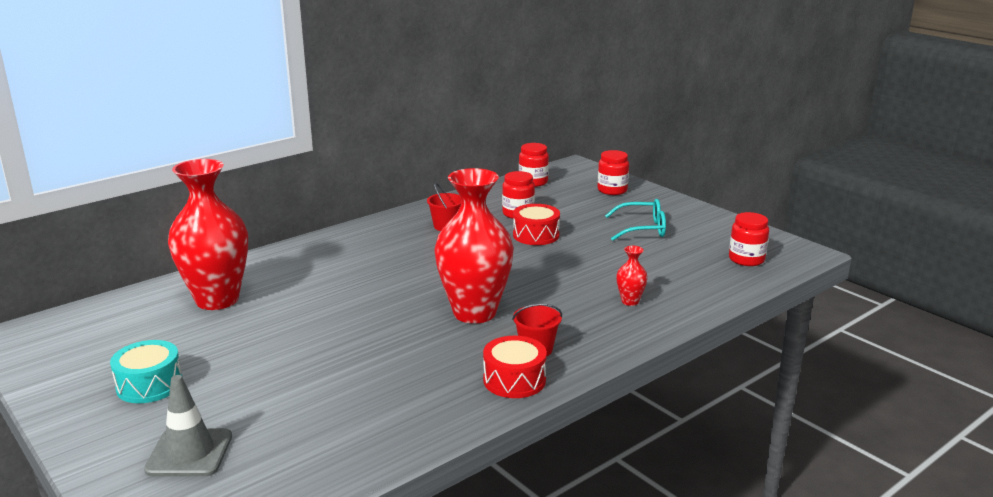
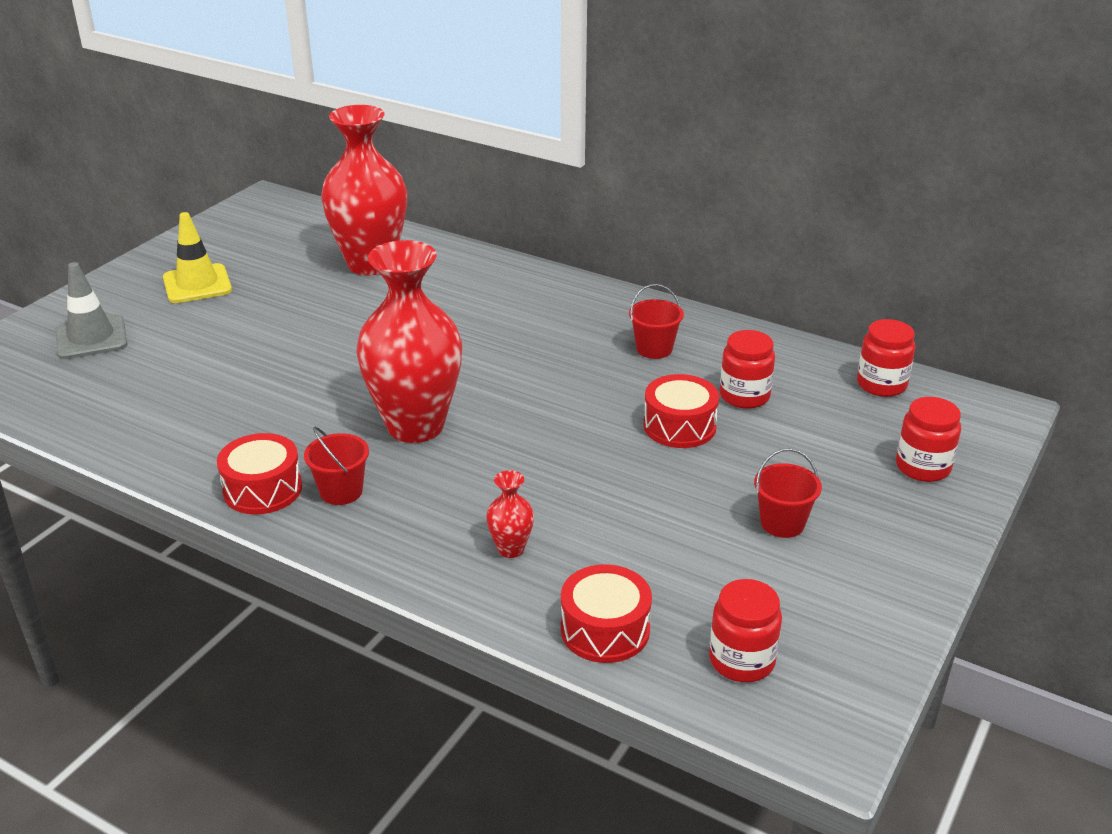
camera: 70 degrees right, 10 degrees up
turquoise drum [110,340,183,403] -> yellow traffic cone [163,212,232,303]
turquoise glasses [605,199,666,241] -> red bucket [754,448,822,538]
none -> red drum [561,564,652,663]

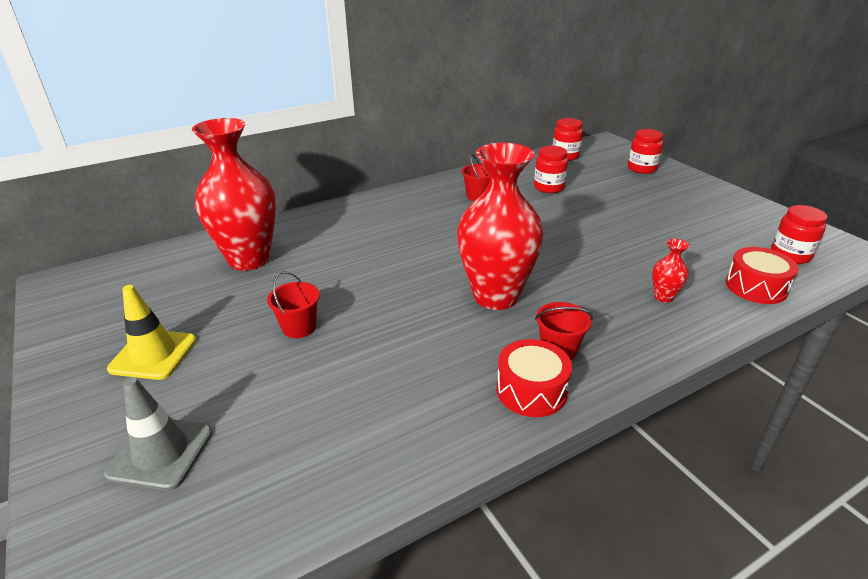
camera: 60 degrees left, 0 degrees up
red drum [644,374,719,448] -> none
red bucket [754,448,822,538] -> red bucket moved to [267,271,320,338]

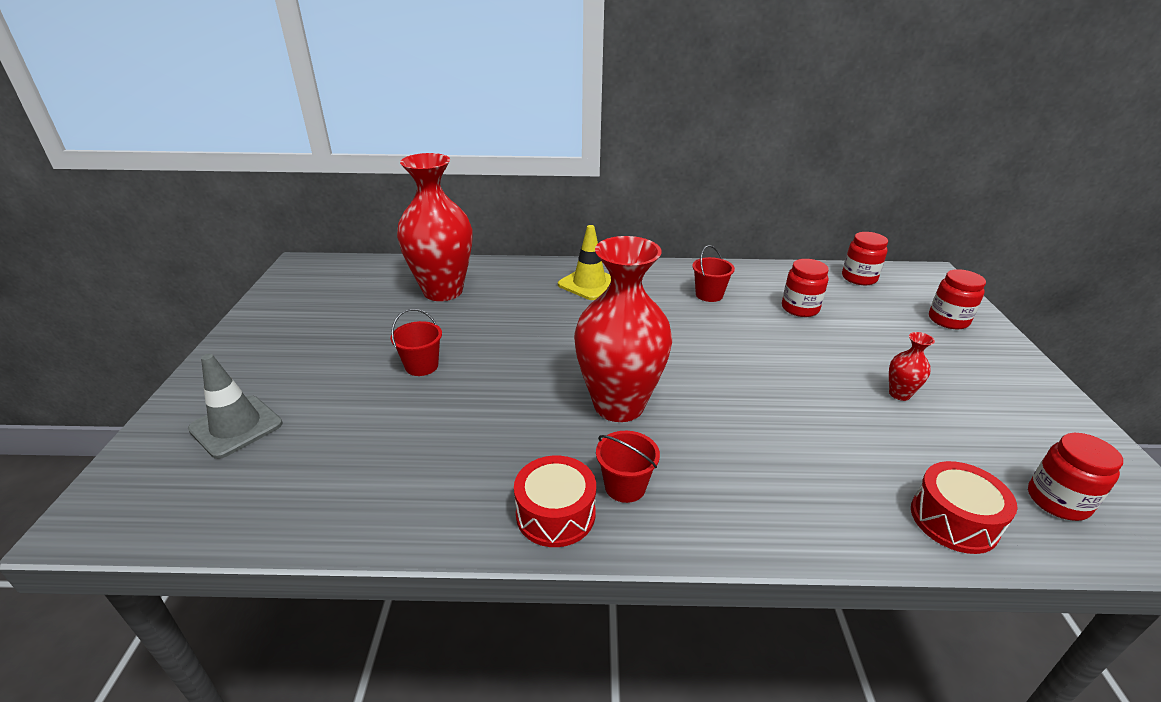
camera: 30 degrees right, 0 degrees up
yellow traffic cone [107,285,197,380] -> yellow traffic cone moved to [558,225,611,300]
red vase [652,239,690,303] -> red vase moved to [889,332,935,401]

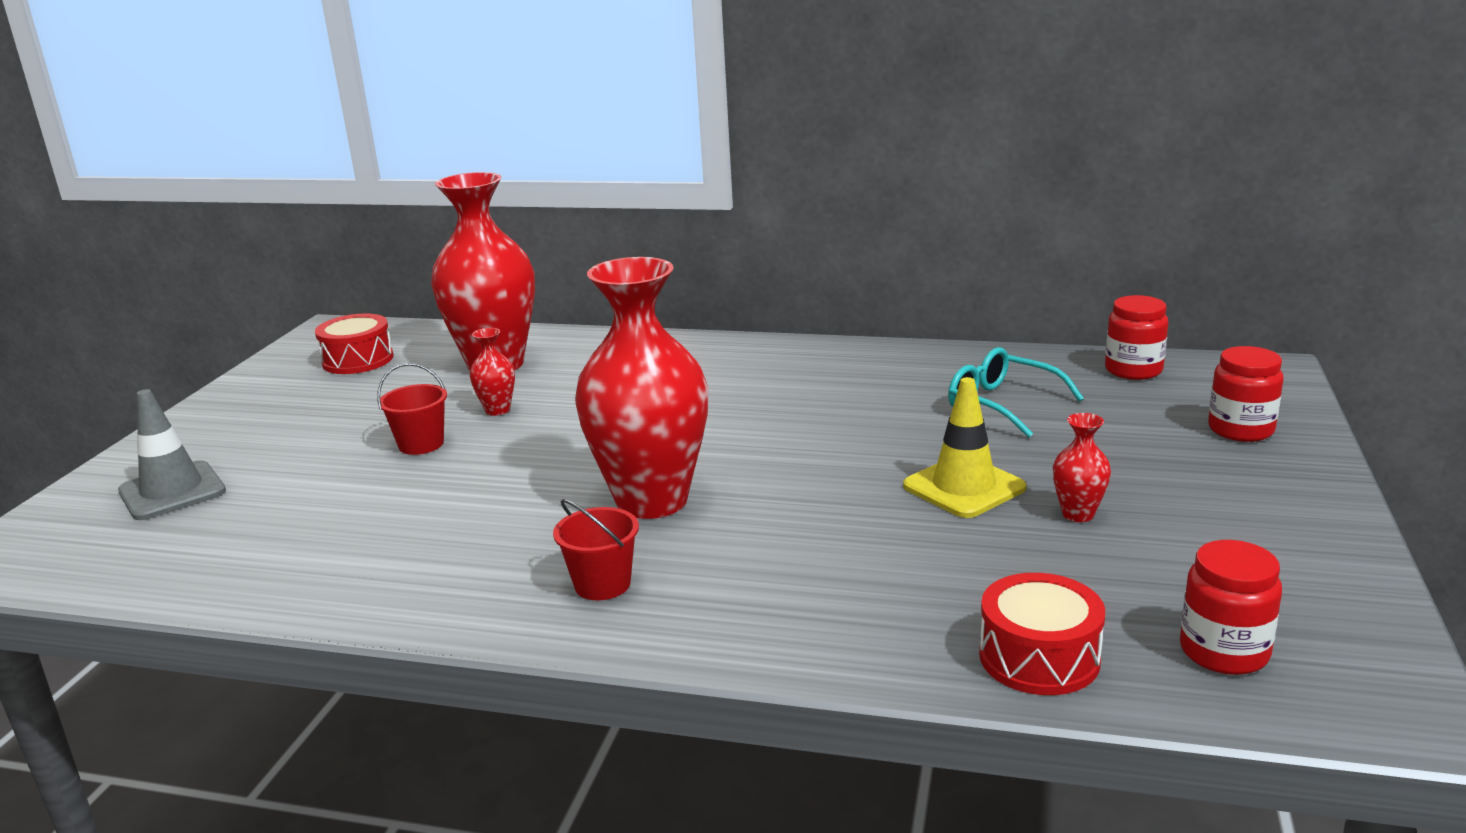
camera: 15 degrees right, 10 degrees down
red drum [514,456,596,547] -> red drum moved to [315,313,394,374]
yellow traffic cone [558,225,611,300] -> yellow traffic cone moved to [903,377,1026,518]
red bucket [692,245,735,302] -> none
red jar [782,259,829,317] -> turquoise glasses [948,347,1084,438]
none -> red vase [470,328,515,416]

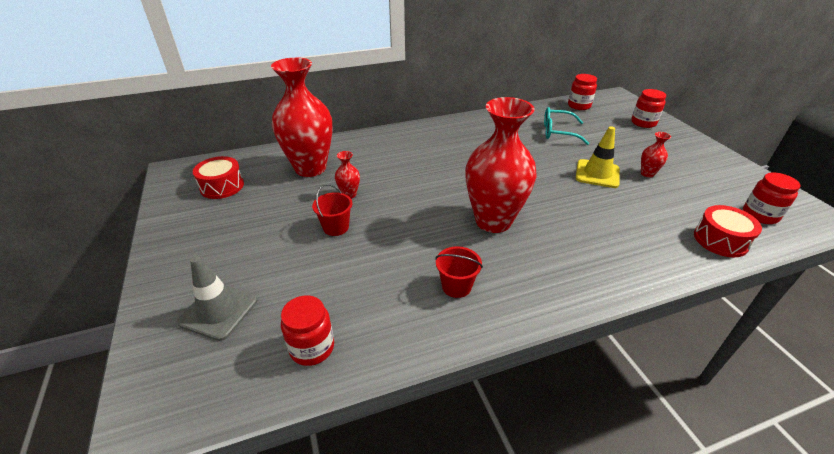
camera: 35 degrees left, 15 degrees up
red bucket [553,499,639,600] -> red bucket moved to [435,246,483,298]
none -> red jar [281,295,334,366]

